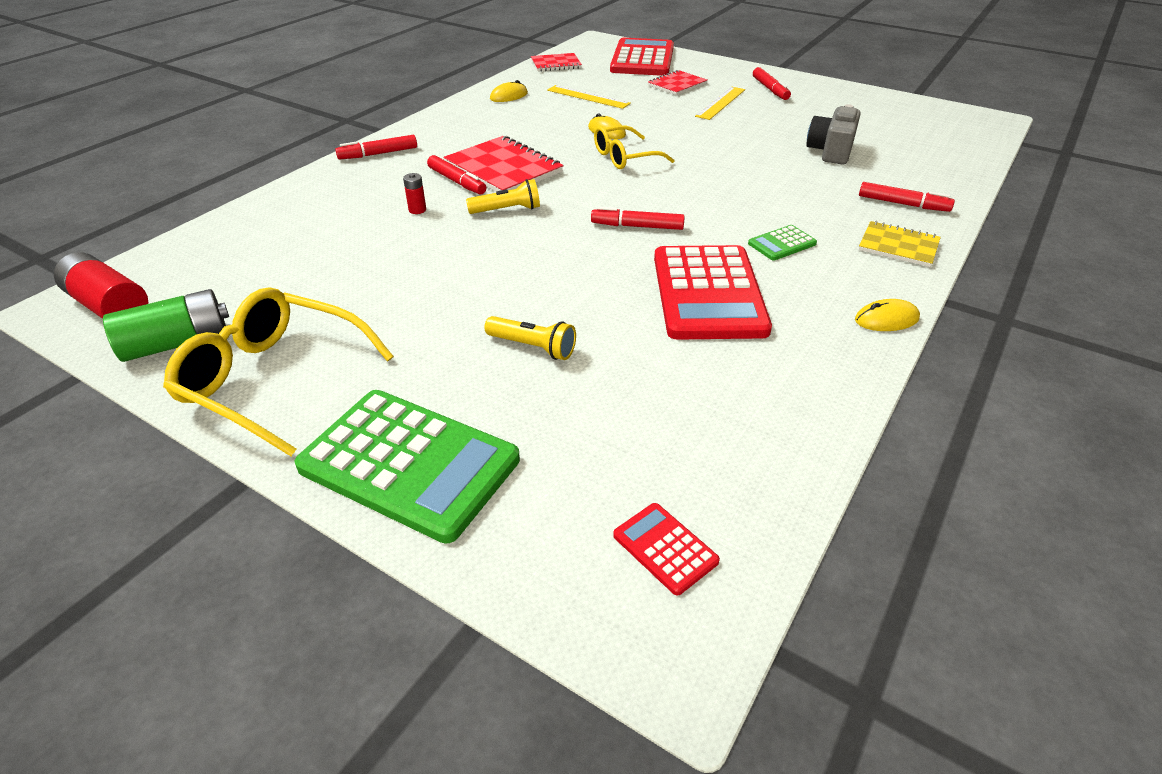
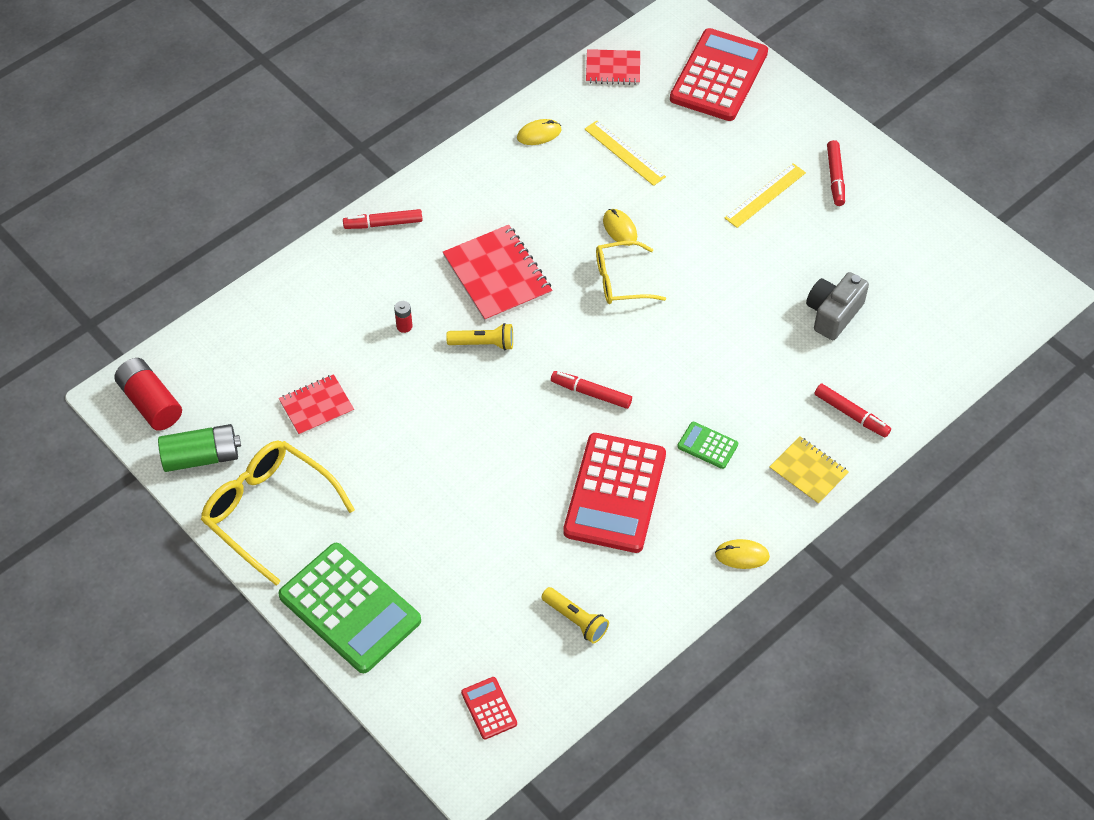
camera: 15 degrees right, 15 degrees up
red marker [427,155,486,194] -> none
yellow flashlight [485,316,576,360] -> yellow flashlight moved to [541,587,609,643]
red notebook [648,70,707,95] -> red notebook moved to [279,374,354,436]
green calculator [748,225,817,260] -> green calculator turned 45 degrees clockwise [677,422,738,469]

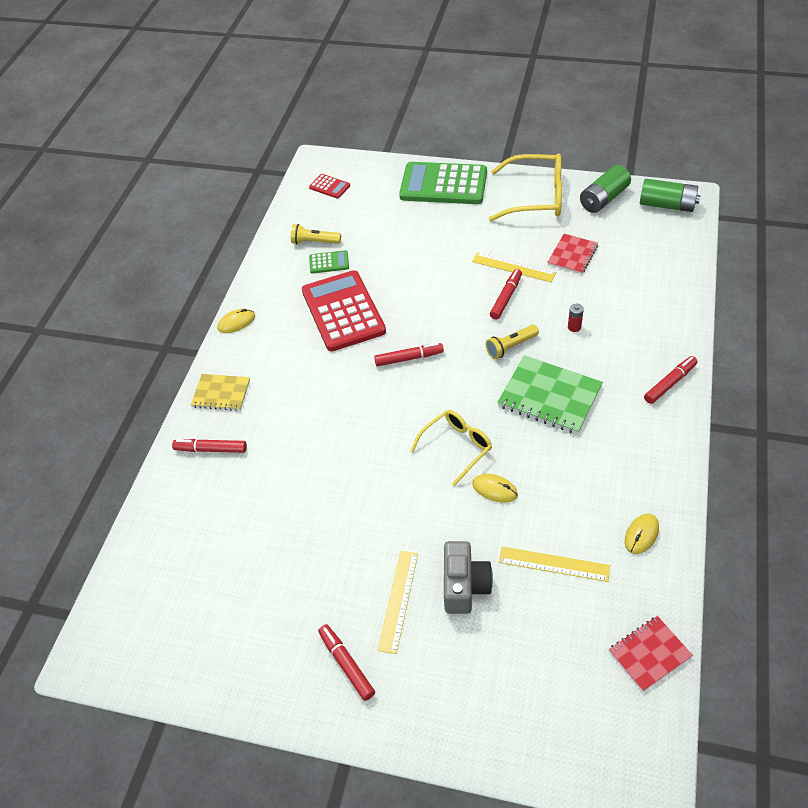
camera: 150 degrees right, 5 degrees down
red battery [114,358,182,431] -> green battery [640,179,700,212]
red notebook [443,225,552,322] -> green notebook [497,355,603,434]
red calculator [670,28,768,121] -> none
green calculator [677,422,738,469] -> green calculator moved to [309,250,349,274]
grey camera [806,272,869,340] -> grey camera moved to [444,541,493,614]
none -> yellow ruler [472,252,556,282]
none -> red marker [490,269,522,320]

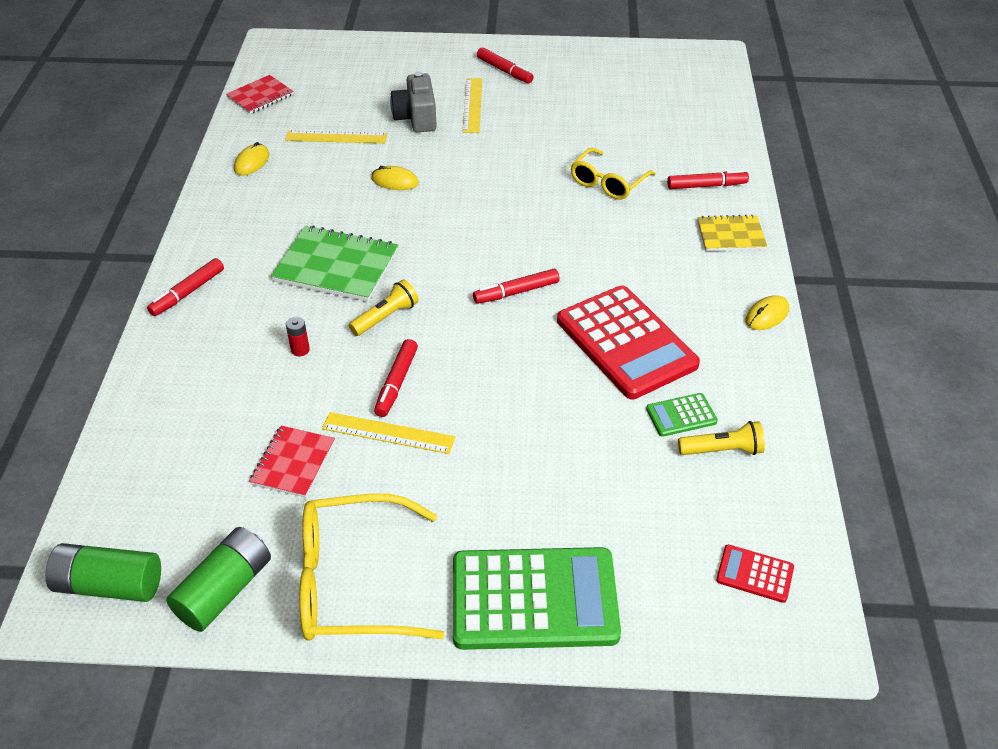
camera: 165 degrees right, 5 degrees down
yellow glasses [410,410,492,486] -> yellow glasses moved to [571,148,656,200]

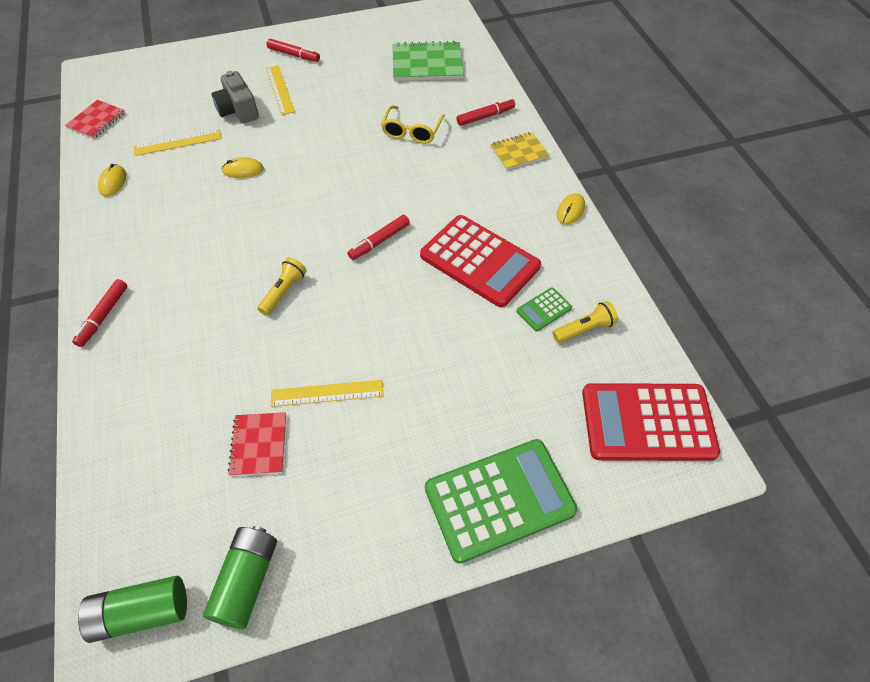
camera: 20 degrees left, 10 degrees up
green notebook [271,225,398,302] -> green notebook moved to [392,41,464,81]
red battery [286,317,310,356] -> none
yellow glasses [299,493,444,641] -> none
red marker [374,339,418,417] -> none
red calculator [716,544,794,603] -> red calculator [582,383,720,461], size x2.27

